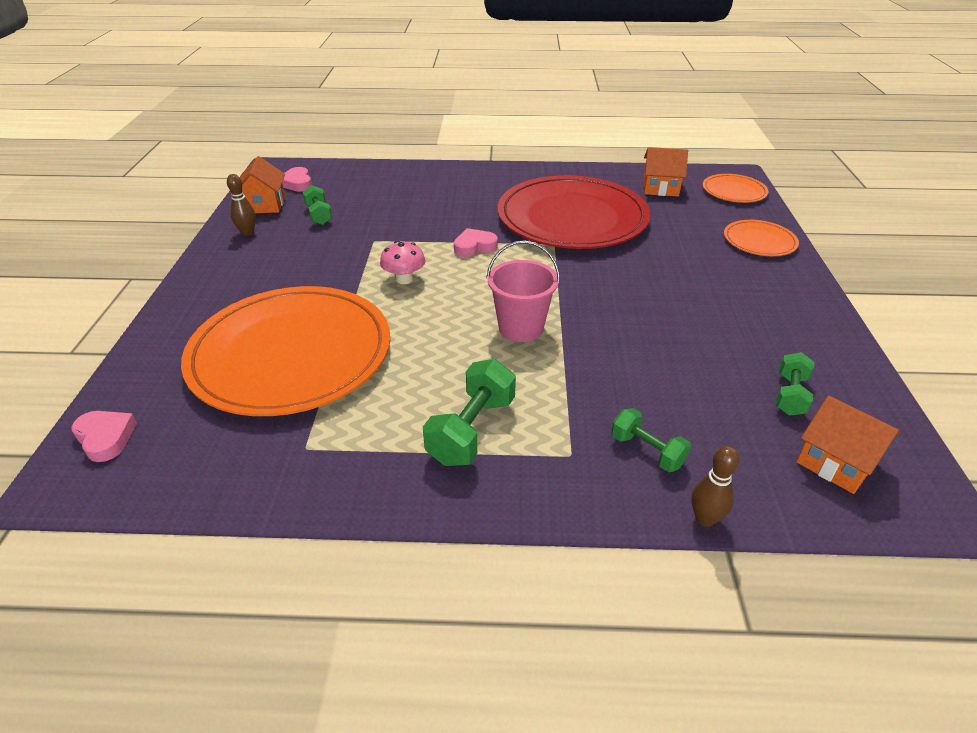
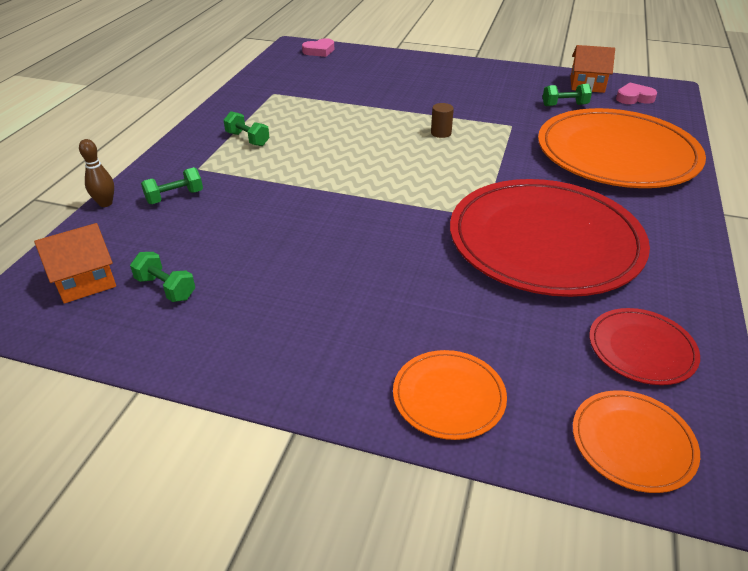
camera: 105 degrees right, 0 degrees up
orange plate [181,286,390,416] -> orange plate moved to [538,108,706,188]
brown bowling pin [227,174,256,236] -> none
pink mushroom [380,241,426,284] -> brown cylinder [431,103,454,138]
green dumbbell [423,359,516,466] -> green dumbbell [223,111,270,146], size x0.63
pink heart [454,228,498,257] -> none
pink bucket [487,240,560,342] -> none
orange house [643,147,688,197] -> red plate [589,308,700,385]

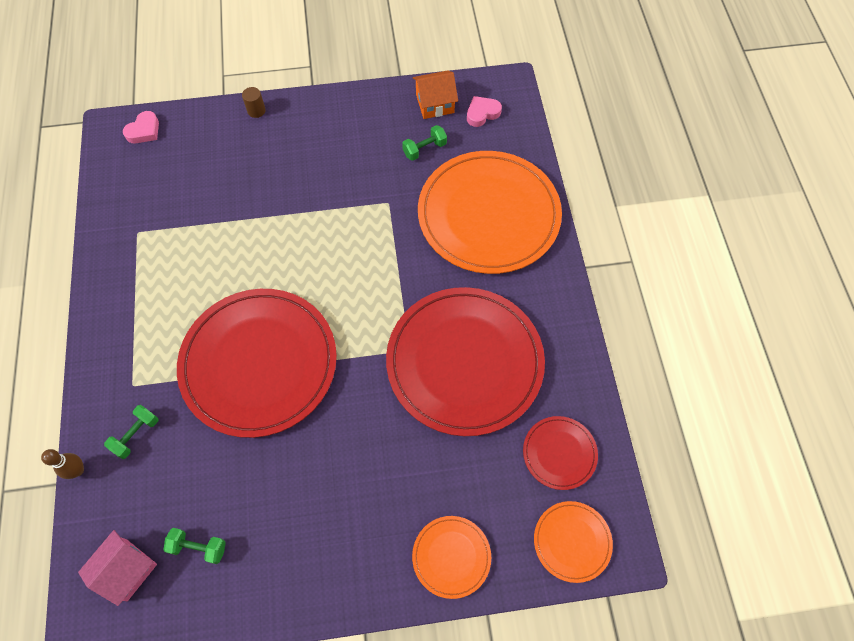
camera: 25 degrees left, 25 degrees up
orange house [34,223,116,304] -> pink house [78,530,157,606]
green dumbbell [223,111,270,146] -> none
brown cylinder [431,103,454,138] -> brown cylinder moved to [242,87,266,118]
none -> red plate [177,289,337,438]

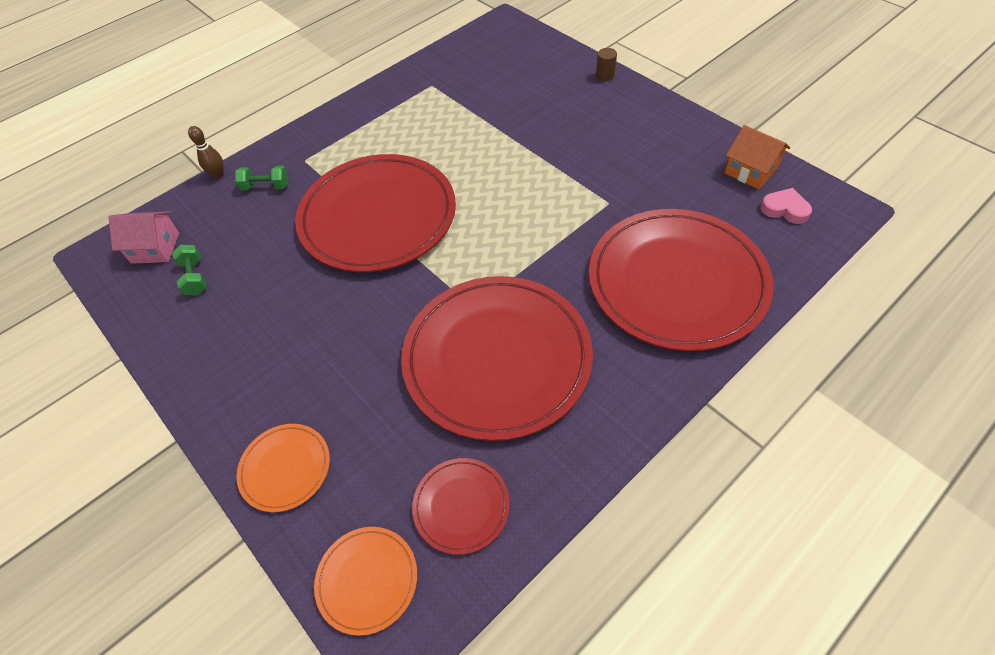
camera: 60 degrees right, 10 degrees down
pink heart [123,111,159,143] -> none
green dumbbell [402,125,447,161] -> none
orange plate [418,151,562,274] -> red plate [589,209,774,351]

